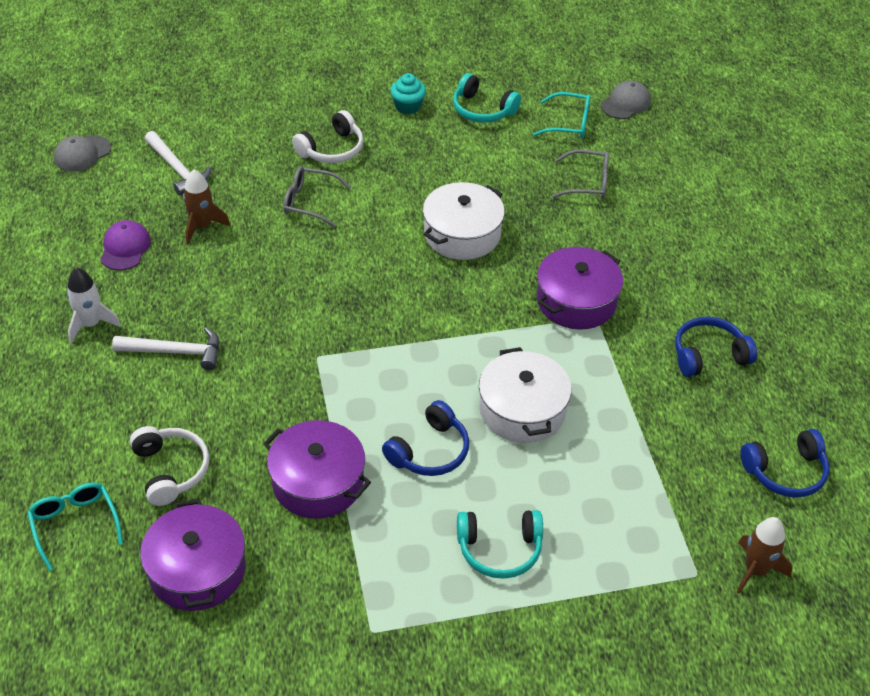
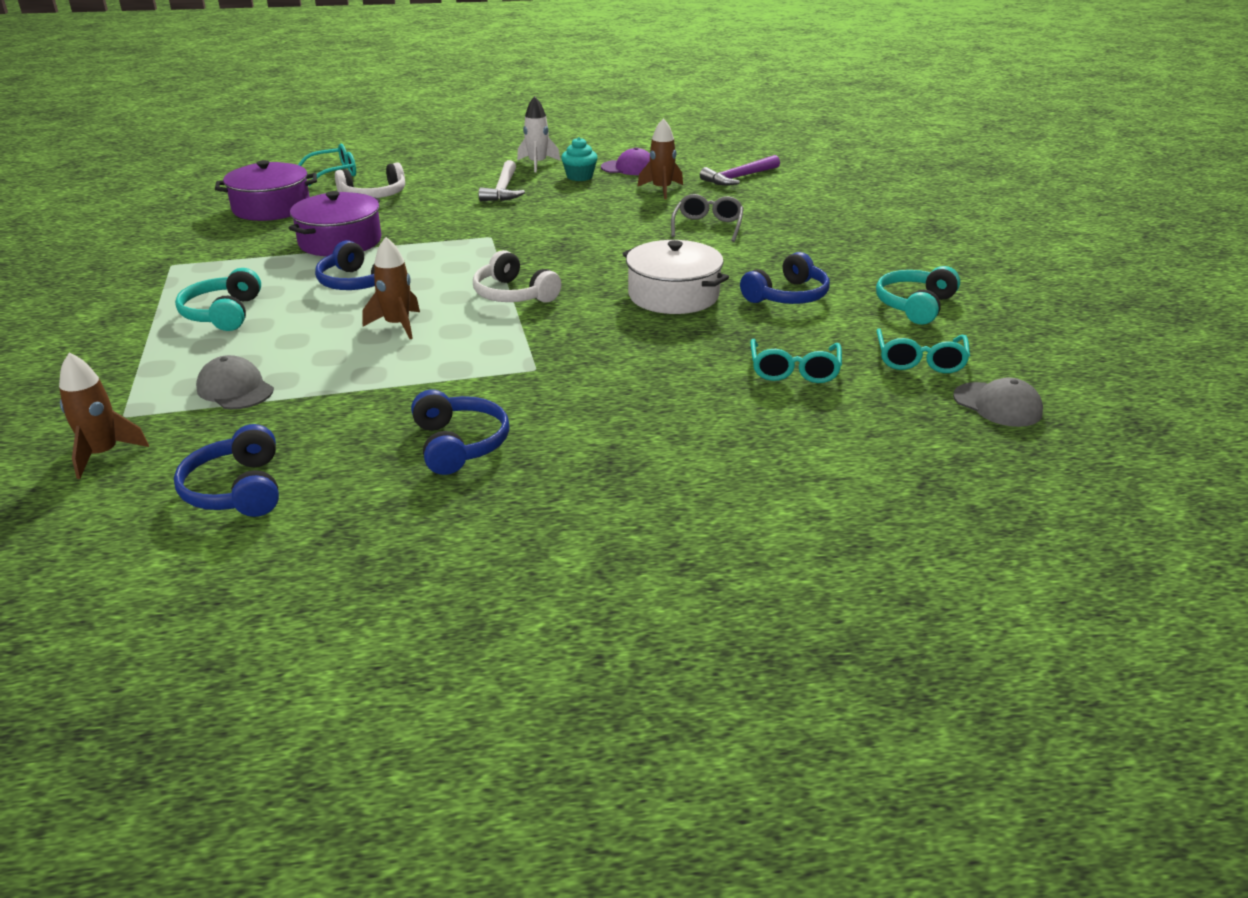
camera: 90 degrees right, 15 degrees down
grey cap [54,135,111,172] -> grey cap moved to [196,355,274,409]
white hammer [145,131,211,195] -> purple hammer [700,155,780,186]
white headphones [292,110,364,163] -> white headphones moved to [473,250,562,303]
turquoise cupcake [390,73,426,114] -> turquoise cupcake moved to [561,137,598,181]
white pot [479,347,572,443] -> brown rocket [363,237,420,339]
purple pot [537,247,623,330] -> none
grey glasses [552,150,609,199] -> turquoise glasses [750,339,842,383]
none -> blue headphones [740,252,830,304]

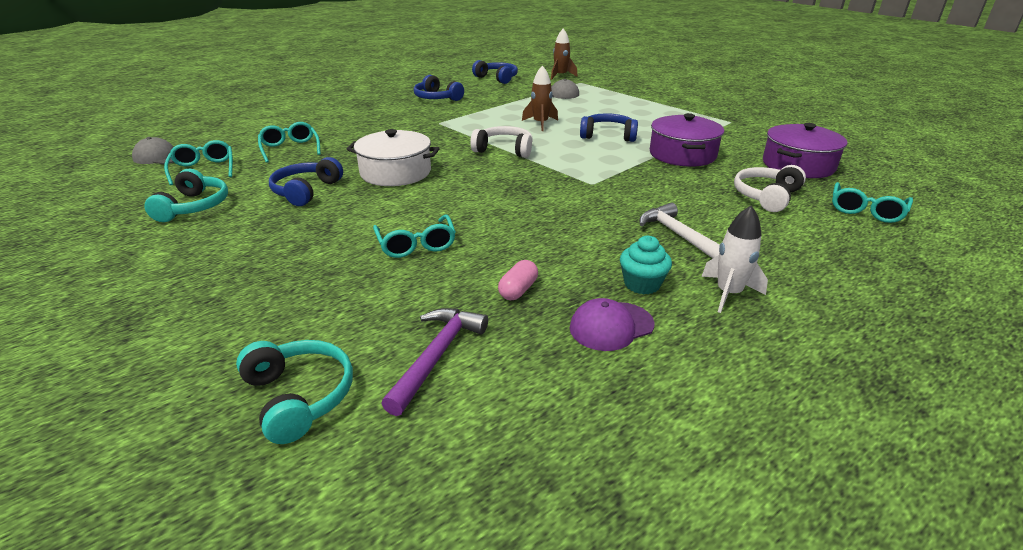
camera: 150 degrees right, 0 degrees up
turquoise headphones [175,268,261,331] -> turquoise headphones moved to [236,340,353,444]
brown rocket [637,118,683,199] -> pink capsule [498,260,538,300]
grey glasses [671,194,744,242] -> turquoise glasses [373,215,456,258]

